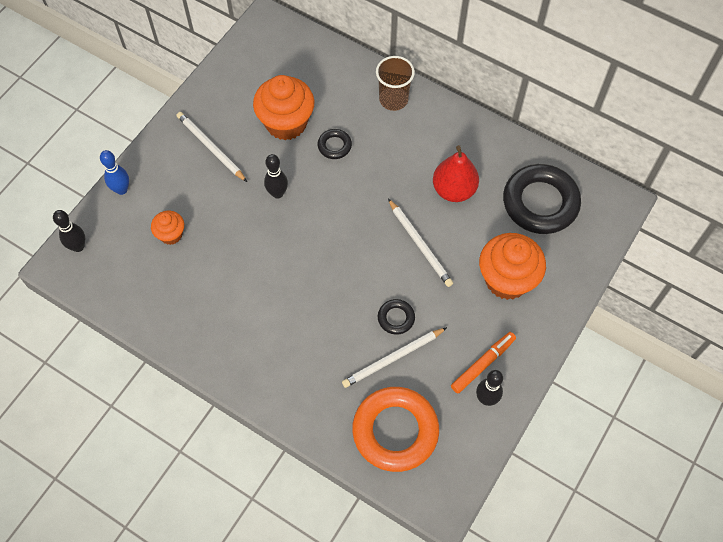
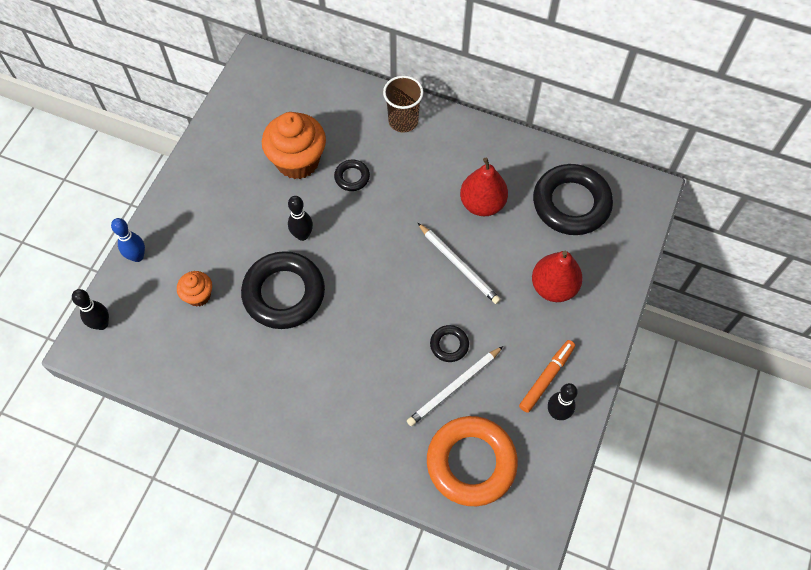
camera: 10 degrees left, 0 degrees up
white pencil [176,112,247,182] -> none
orange cupcake [479,233,546,300] -> red pear [532,251,583,302]
none -> black ring [241,251,325,329]

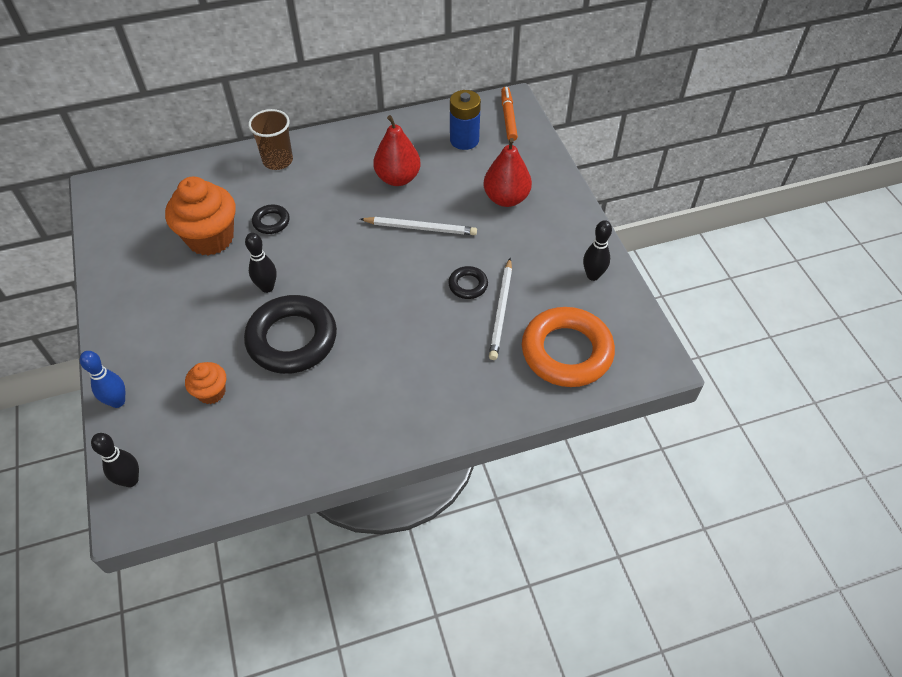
camera: 40 degrees left, 10 degrees down
orange marker [519,340,575,413] -> orange marker moved to [501,87,518,141]
black ring [533,164,613,235] -> blue battery [450,90,481,150]

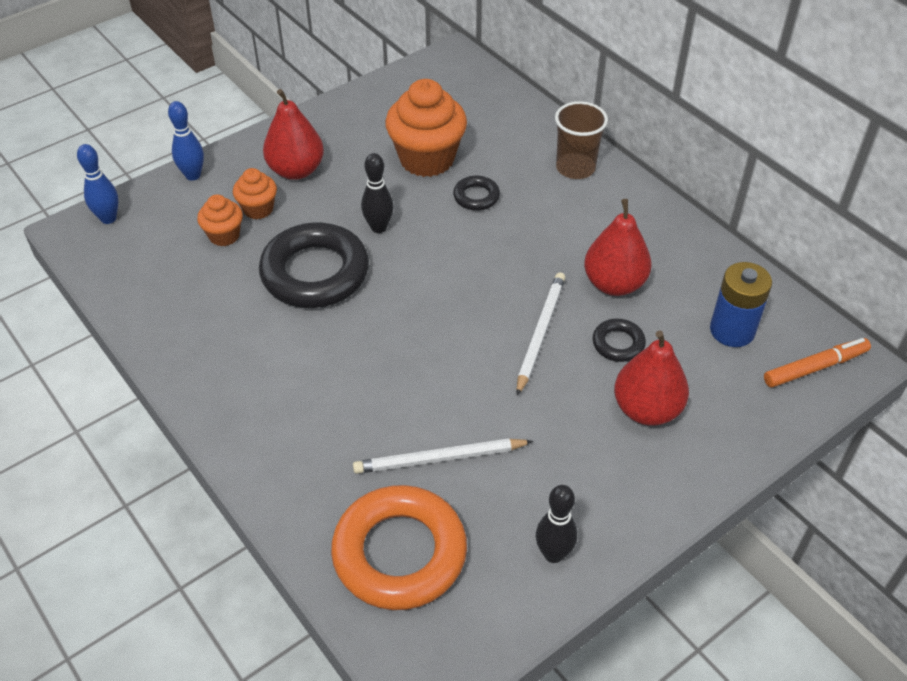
camera: 70 degrees right, 5 degrees down
black bowling pin [91,433,139,487] -> blue bowling pin [77,144,118,224]
white pencil [360,217,477,235] -> white pencil turned 150 degrees counterclockwise [516,272,565,396]
black ring [448,266,488,299] -> black ring moved to [593,319,646,362]
none -> orange cupcake [233,168,277,219]
none -> red pear [263,89,324,180]

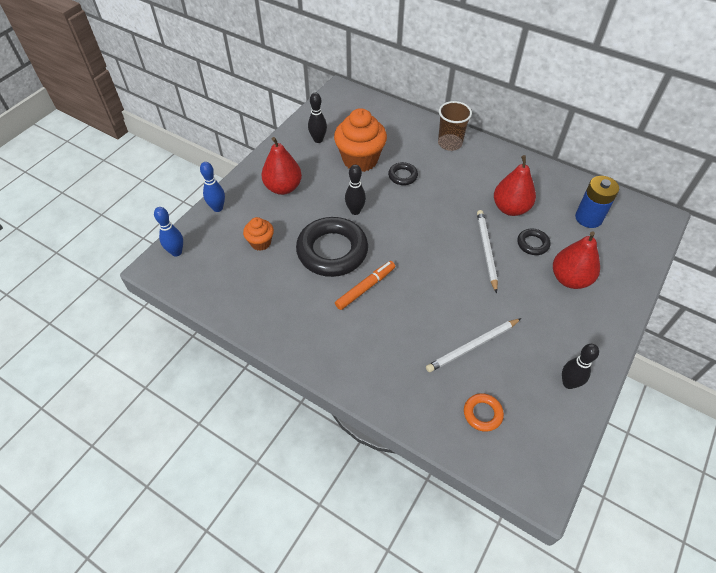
camera: 20 degrees left, 5 degrees up
orange cupcake [233,168,277,219] -> none
orange ring [331,485,467,610] -> orange ring [464,393,504,432], size x0.46
orange marker [764,338,871,387] -> orange marker moved to [335,261,395,310]
none -> black bowling pin [308,93,327,143]

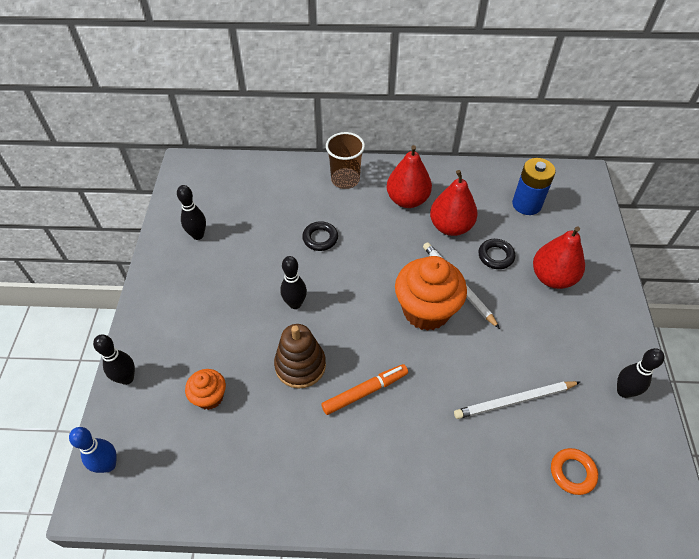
camera: 30 degrees left, 0 degrees up
blue bowling pin [200,162,225,212] -> black bowling pin [93,334,135,385]
red pear [261,137,302,195] -> red pear moved to [387,145,432,208]
black ring [296,217,368,277] -> brown stacking toy [274,324,326,388]
orange cupcake [334,108,387,172] -> orange cupcake moved to [395,256,467,331]
orange marker [335,261,395,310] -> orange marker turned 45 degrees clockwise [321,364,408,415]
white pencil [426,318,521,373] -> white pencil turned 45 degrees clockwise [454,381,580,419]

